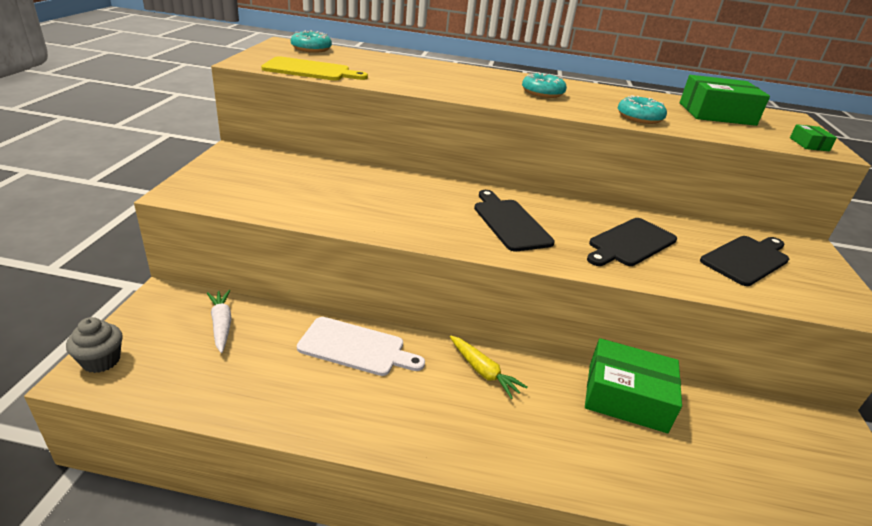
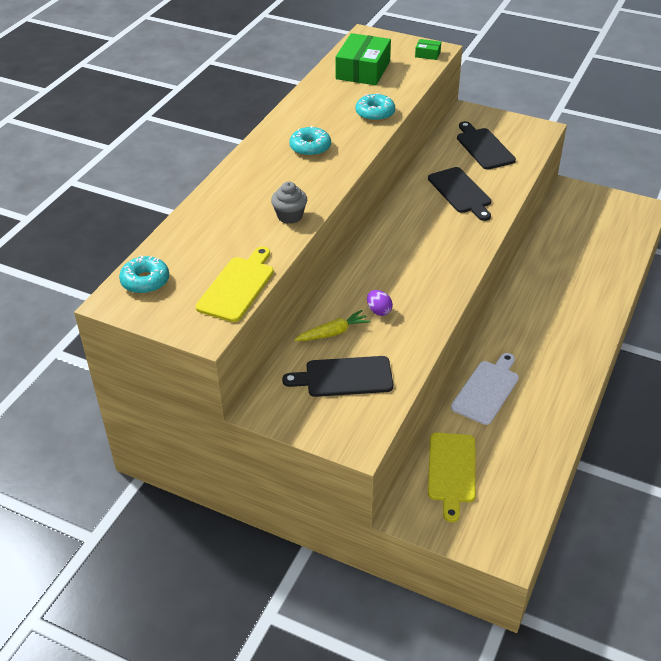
camera: 70 degrees left, 10 degrees up
grey cupcake [66,317,123,373] -> grey cupcake moved to [271,182,307,224]
white carrot [207,290,232,353] -> yellow cutting board [428,433,476,522]
yellow carrot [450,335,527,399] -> yellow carrot moved to [294,310,371,341]
black cutting board [474,190,555,251] -> black cutting board moved to [282,356,393,397]
green box [585,338,682,433] -> none
none -> purple egg [367,290,393,316]

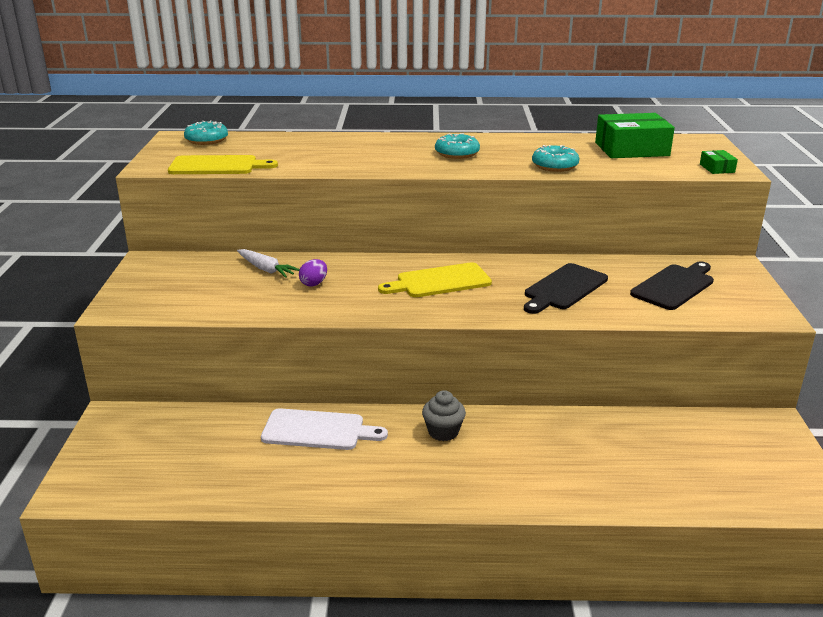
camera: 65 degrees right, 15 degrees down
grey cupcake [271,182,307,224] -> grey cupcake moved to [422,390,466,441]
black cutting board [282,356,393,397] -> none
yellow carrot [294,310,371,341] -> white carrot [237,249,300,278]
yellow cutting board [428,433,476,522] -> yellow cutting board moved to [378,262,492,297]

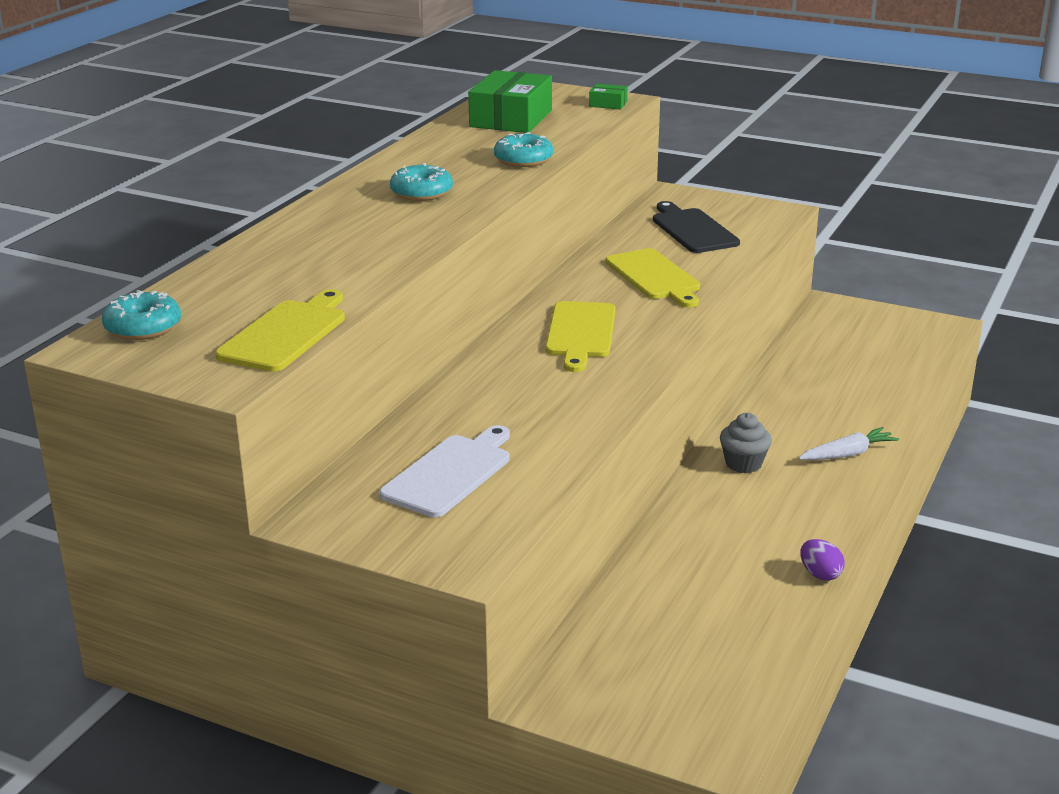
camera: 65 degrees left, 0 degrees up
white carrot [237,249,300,278] -> white carrot moved to [799,427,899,460]
white cutting board [261,408,388,450] -> white cutting board moved to [380,425,510,517]
purple egg [299,259,327,286] -> purple egg moved to [800,539,845,581]
black cutting board [524,263,608,314] -> yellow cutting board [605,248,700,308]

